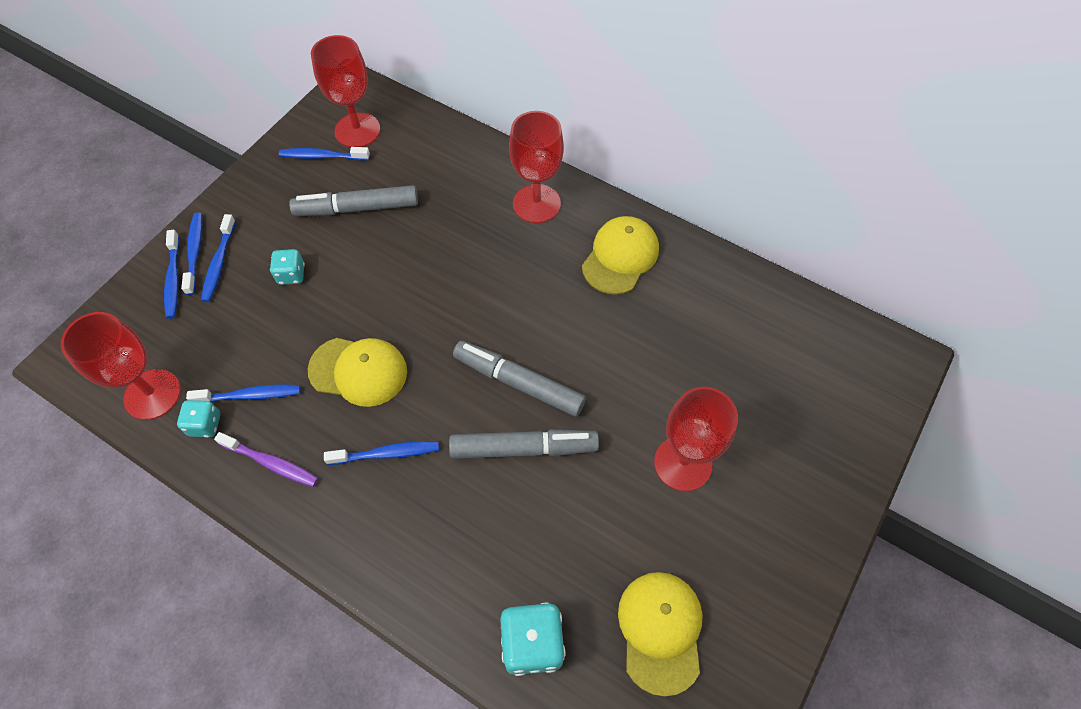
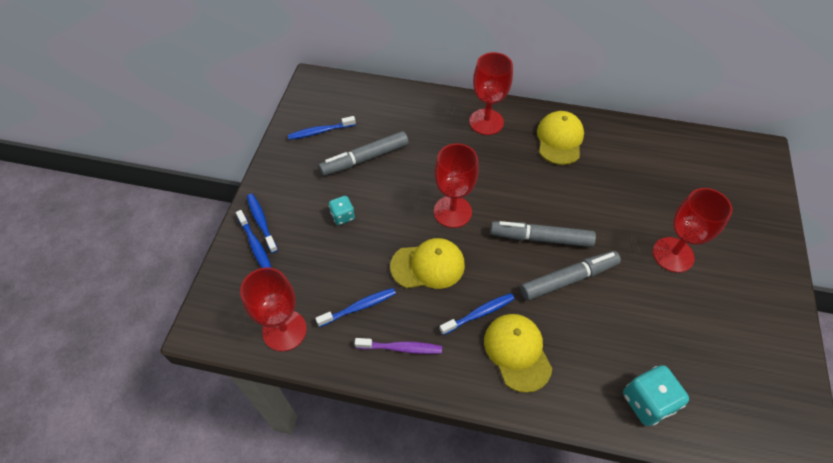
camera: 20 degrees left, 5 degrees down
turquoise dice [177,400,220,437] -> none
blue toothbrush [201,214,236,302] -> none
red goblet [311,35,380,148] -> red goblet moved to [434,143,479,228]
yellow cap [618,572,703,696] -> yellow cap moved to [484,314,552,393]

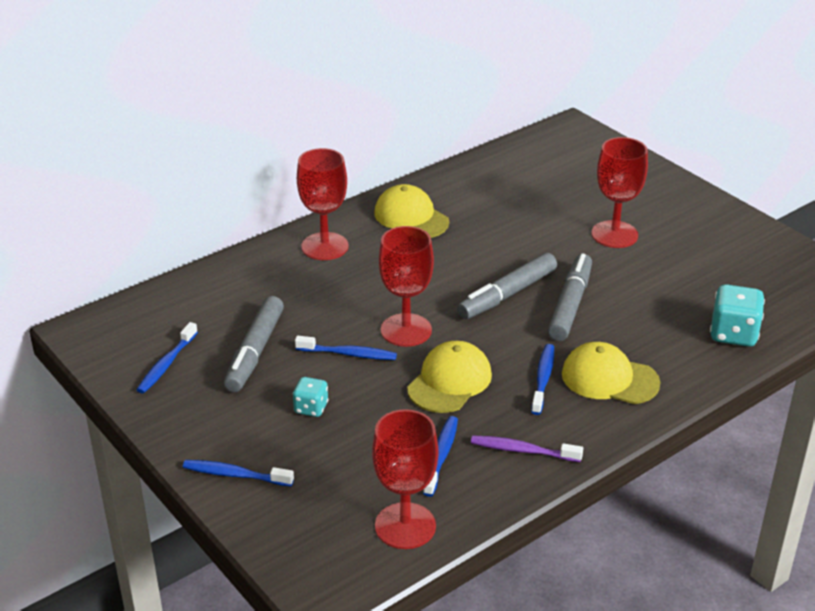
camera: 50 degrees left, 20 degrees down
blue toothbrush [236,210,272,268] -> blue toothbrush moved to [295,336,397,360]
purple toothbrush [355,338,442,354] -> purple toothbrush turned 120 degrees counterclockwise [471,435,583,462]

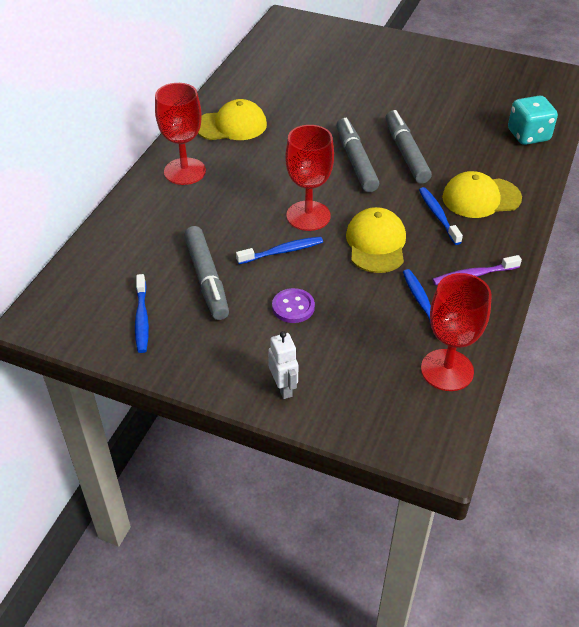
camera: 30 degrees left, 10 degrees up
blue toothbrush [183,460,294,486] -> white robot [268,331,298,399]
turquoise dice [293,377,328,417] -> purple button [272,288,315,323]
yellow cap [374,184,449,238] -> yellow cap turned 150 degrees clockwise [198,99,267,140]
grey marker [457,253,557,319] -> grey marker turned 150 degrees clockwise [336,118,379,192]
red goblet [591,137,648,248] -> none

